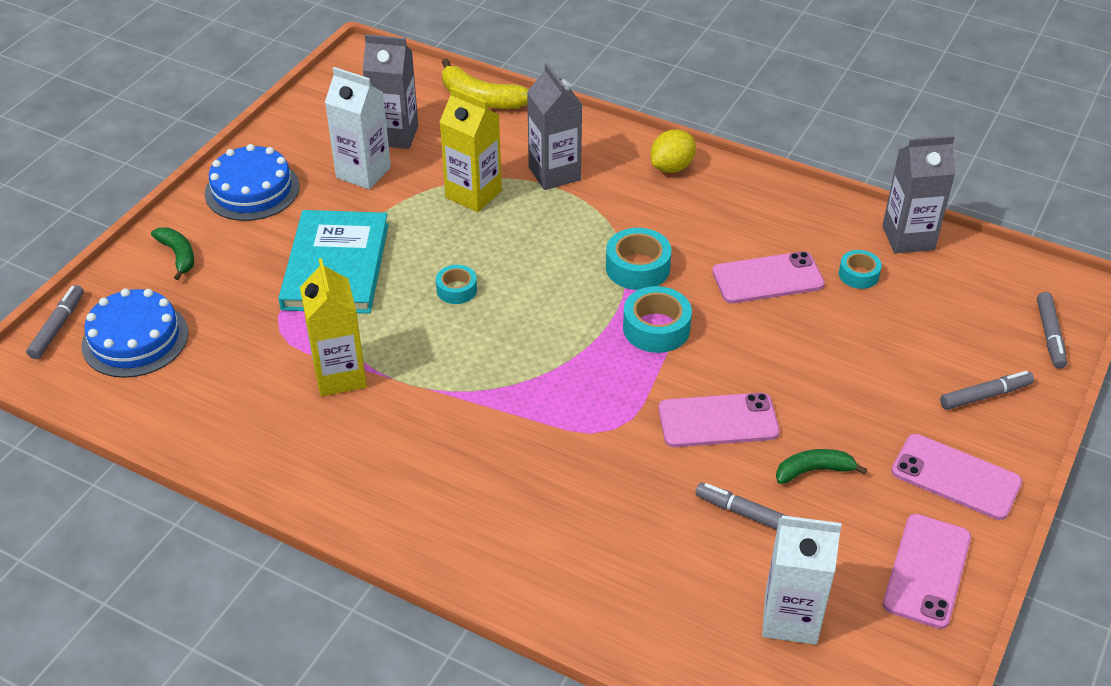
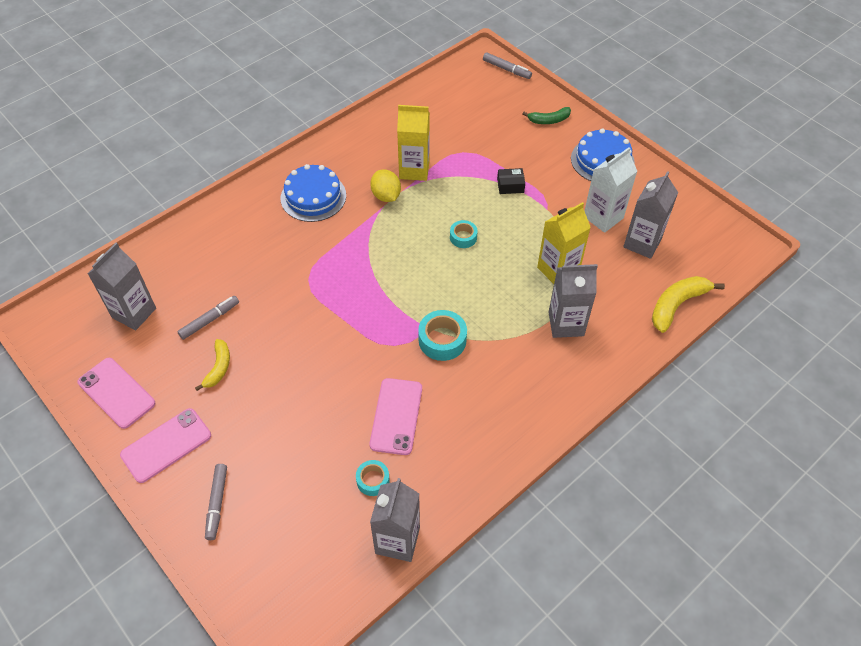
camera: 110 degrees right, 10 degrees up
blue cake [81,288,189,378] -> blue cake moved to [281,164,346,222]
turquoise book [278,210,389,314] -> black box [497,168,525,194]
turquoise tape [623,286,692,353] -> none
yellow lemon [650,129,696,173] -> yellow lemon moved to [370,169,401,202]
pink phone [659,393,780,447] -> none
white carton [762,515,842,645] -> grey carton [88,243,156,330]
green banana [776,449,867,484] -> yellow banana [195,339,230,391]
grey marker [1037,292,1067,369] -> none

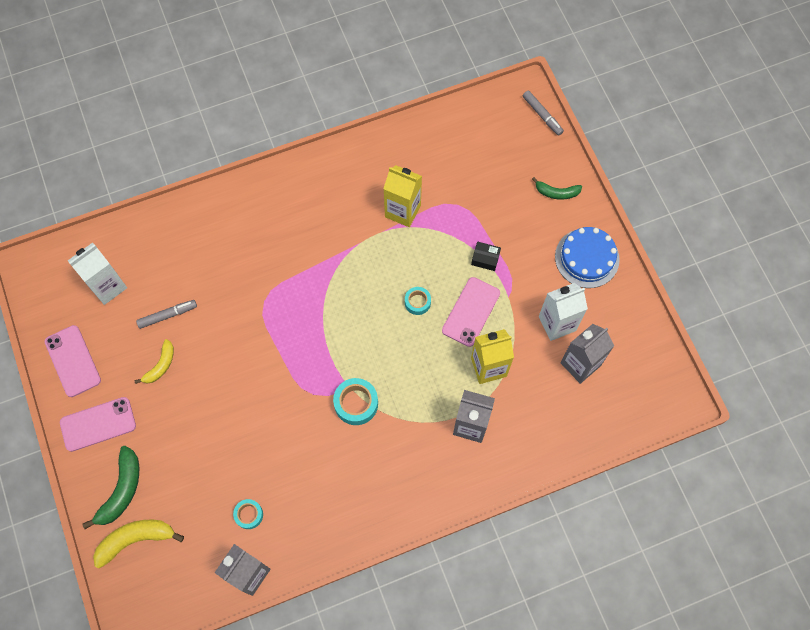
camera: 20 degrees right, 15 degrees up
grey carton [88,243,156,330] -> white carton [68,243,127,305]
grey marker [205,464,227,540] -> green banana [82,446,139,529]
blue cake [281,164,346,222] -> none
pink phone [369,378,422,455] -> pink phone moved to [442,277,500,347]
yellow lemon [370,169,401,202] -> none
yellow banana [652,276,725,333] -> yellow banana moved to [93,519,184,569]

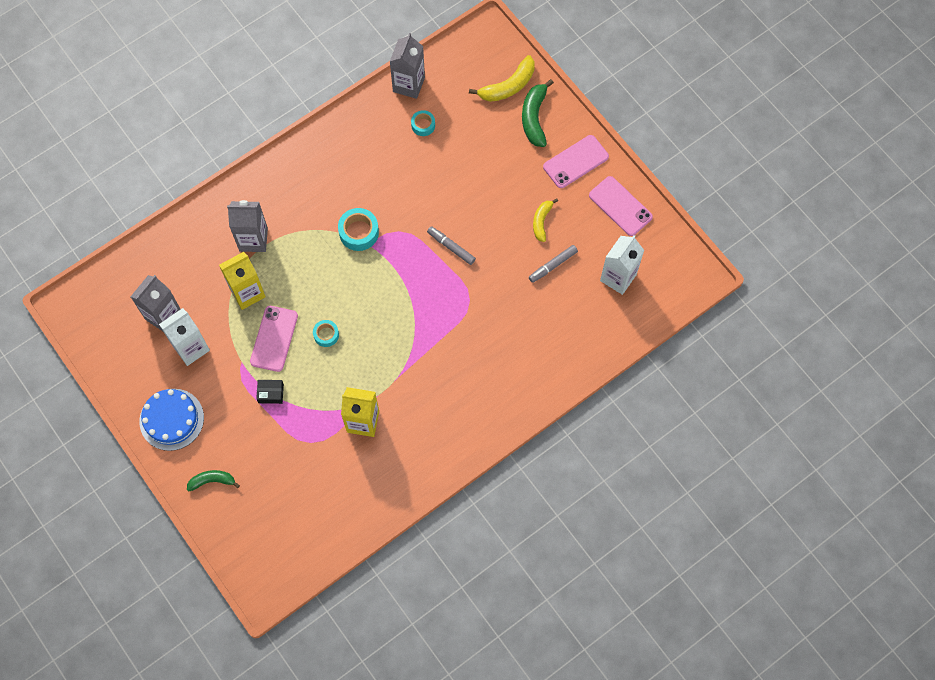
camera: 165 degrees right, 0 degrees up
grey marker [523,91,564,136] -> grey marker moved to [427,226,476,265]

